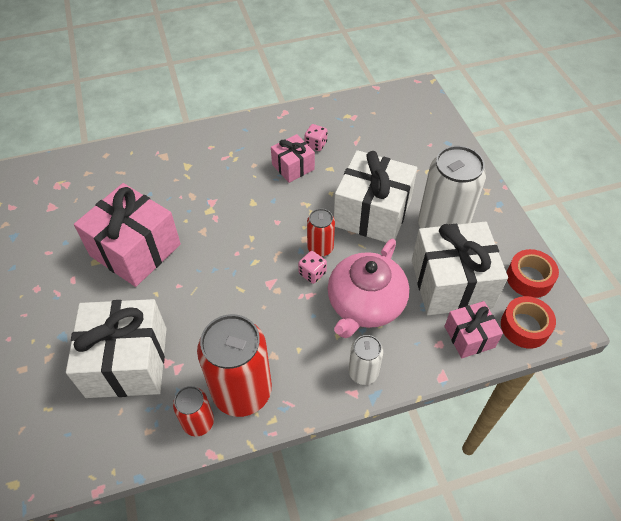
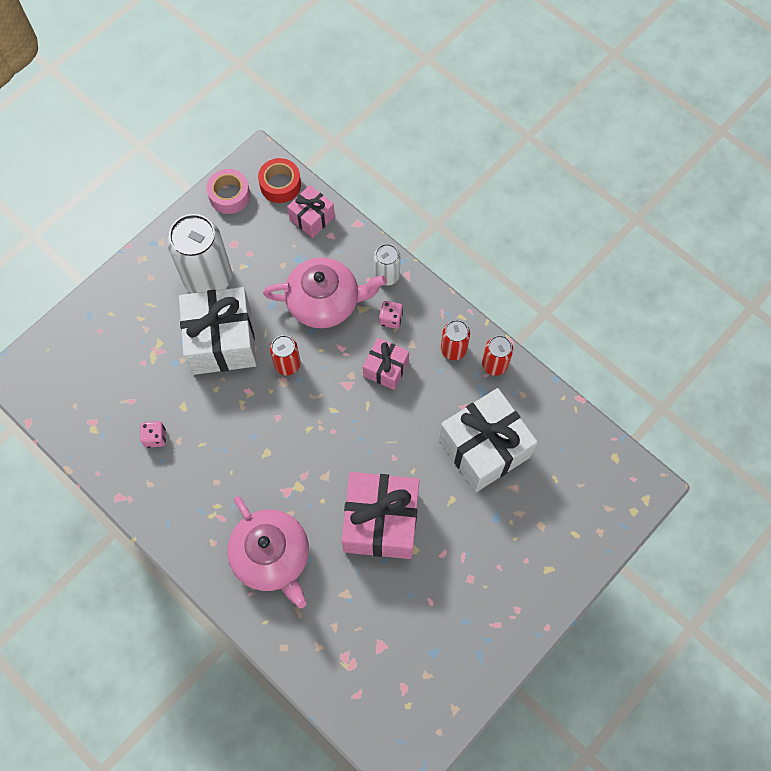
camera: 120 degrees left, 15 degrees up
red can [197,314,272,417] -> red can [441,320,470,360], size x0.52
pink gift [271,134,315,183] -> pink gift moved to [363,338,409,390]
pink dice [298,251,327,284] -> pink dice moved to [379,301,403,329]
white gift [412,222,508,315] -> none
red tape [507,249,559,298] -> pink tape [206,169,250,214]
none -> pink teapot [227,496,309,608]

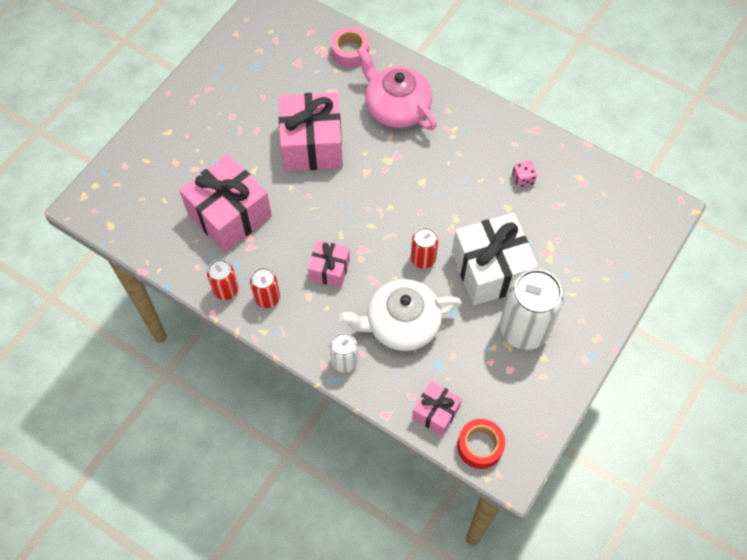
camera: 170 degrees right, 5 degrees down
pink tape [206,169,250,214] -> pink tape moved to [331,27,369,68]
pink teapot [263,257,387,328] -> white teapot [339,279,462,351]
pink dice [379,301,403,329] -> none
white gift [439,388,537,492] -> pink gift [179,154,272,252]

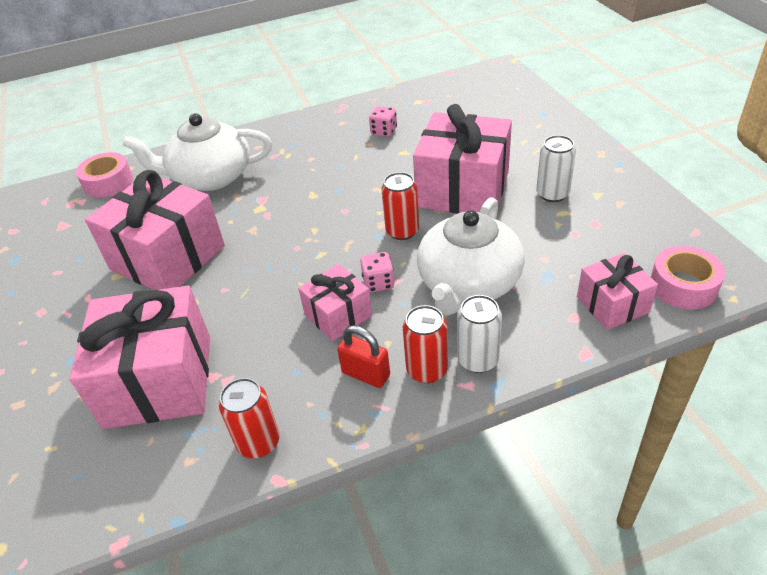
camera: 50 degrees left, 20 degrees down
red can [250,268,280,308] -> red can moved to [403,305,448,383]
pink teapot [357,47,437,130] -> white teapot [123,113,272,191]
white gift [452,213,538,305] -> pink gift [413,104,512,215]
red tape [457,419,505,469] -> pink tape [651,246,725,310]
white can [500,269,564,350] -> white can [536,135,576,202], size x0.52
none -> red padlock [337,325,390,388]
none -> pink dice [360,252,395,293]

